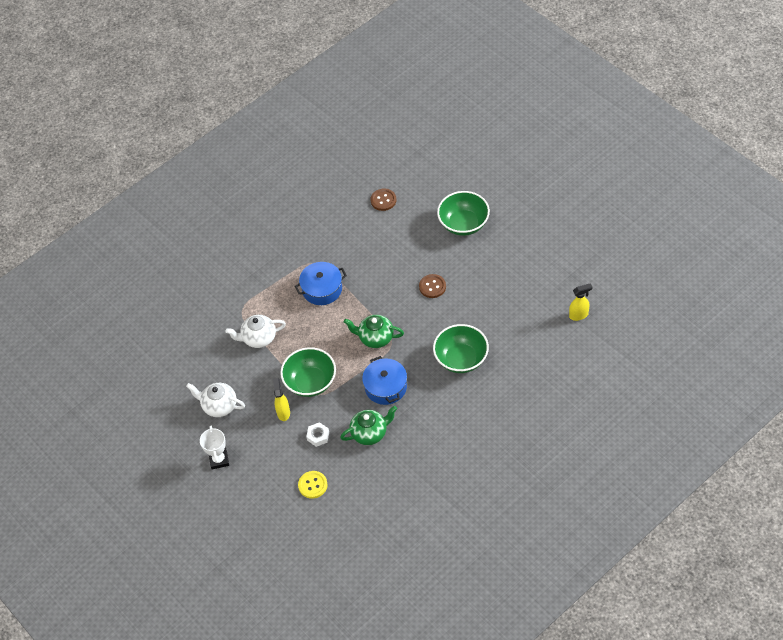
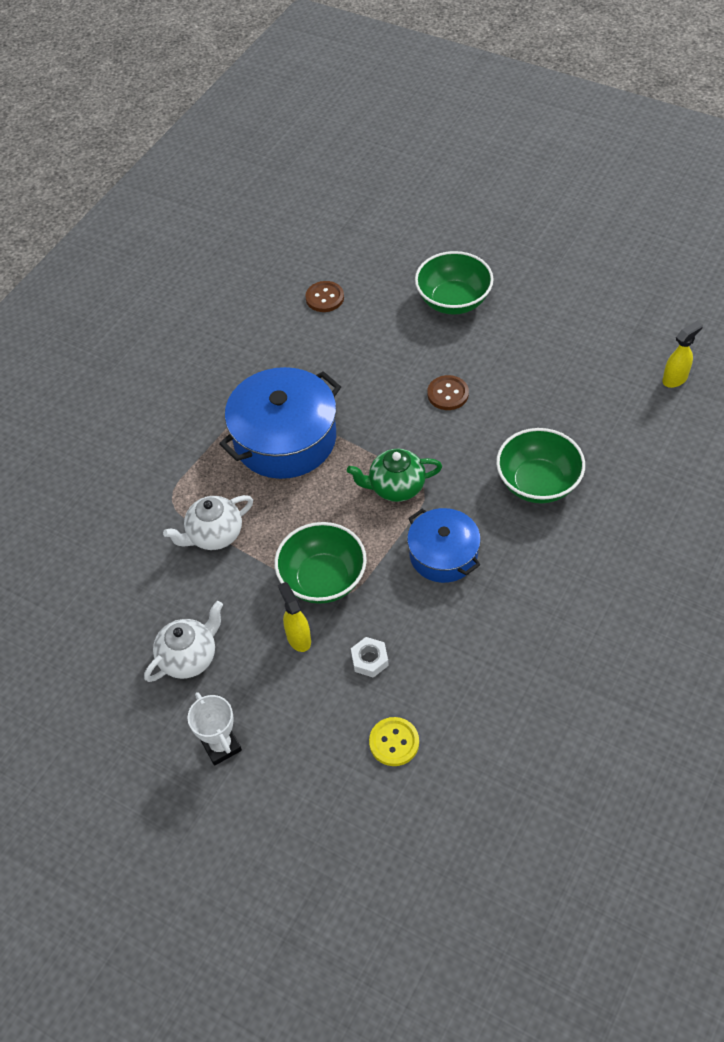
camera: 20 degrees left, 0 degrees up
white teapot [186,383,245,417] -> white teapot turned 135 degrees clockwise [144,601,223,682]
blue pot [295,262,347,305] -> blue pot [219,367,341,479], size x1.63
green teapot [340,406,397,445] -> none

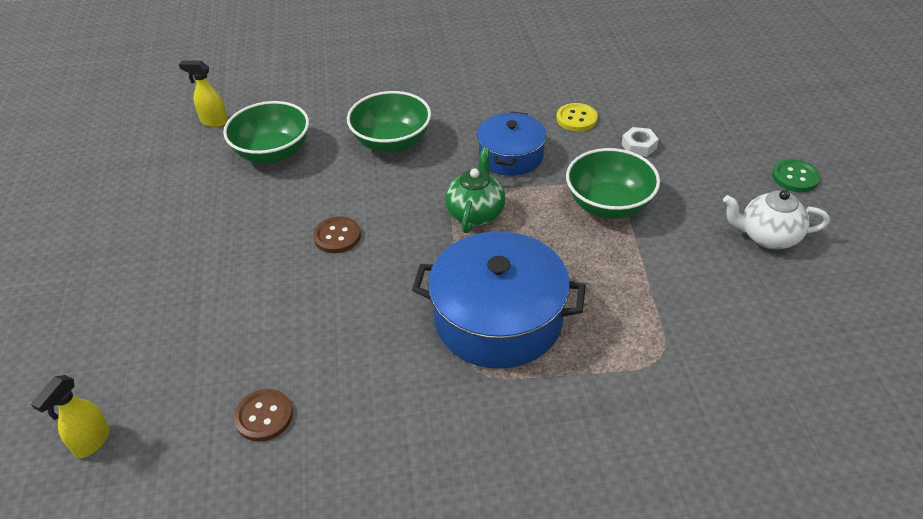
camera: 130 degrees left, 10 degrees down
white teapot [163,495,253,550] -> none
white trophy [188,692,242,766] -> green button [772,159,820,192]
yellow spray bottle [278,582,311,652] -> yellow spray bottle moved to [31,375,110,458]
green teapot [347,449,442,502] -> green teapot turned 120 degrees counterclockwise [445,147,505,233]
yellow button [369,717,419,766] -> yellow button moved to [556,103,598,131]
green bowl [415,251,494,315] -> green bowl moved to [223,101,309,164]

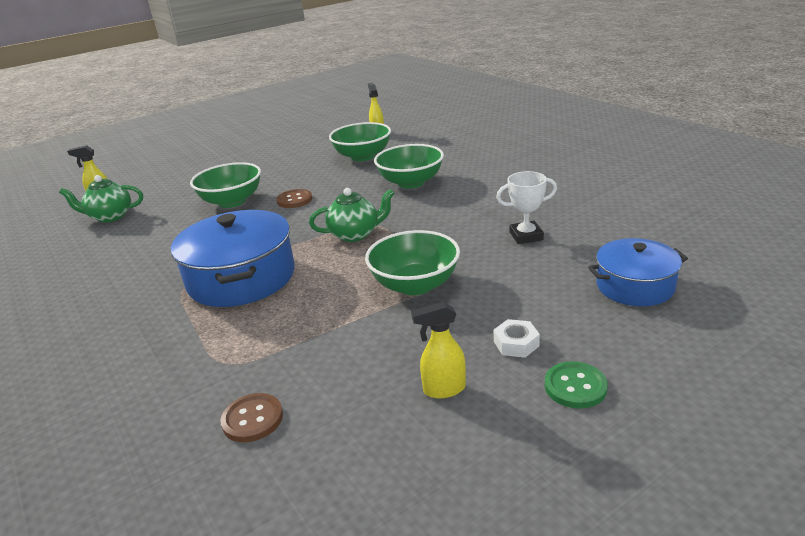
camera: 65 degrees right, 15 degrees down
brown button [234,389,293,442] -> brown button moved to [220,393,283,442]
blue pot [477,111,547,176] -> blue pot moved to [588,238,688,306]
yellow button [556,103,598,131] -> white trophy [496,171,557,244]
white nut [621,127,659,157] -> white nut moved to [494,319,540,358]
white teapot [723,190,830,249] -> yellow spray bottle [411,301,466,399]
none -> green teapot [59,175,143,222]
none -> green bowl [190,162,261,208]

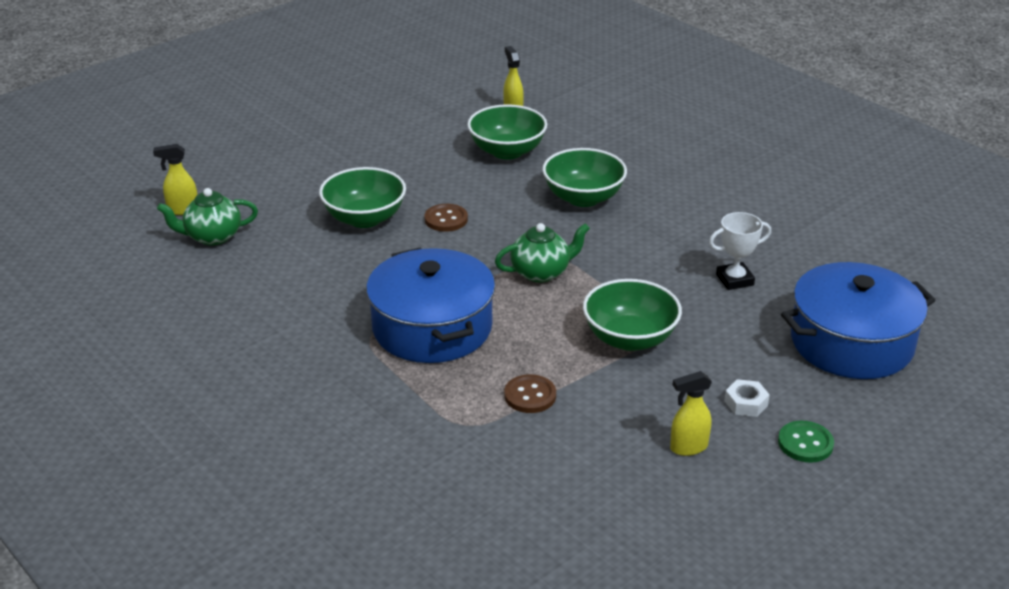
camera: 10 degrees left, 5 degrees up
brown button [220,393,283,442] -> brown button moved to [504,374,556,413]
blue pot [588,238,688,306] -> blue pot [781,262,936,379], size x1.63

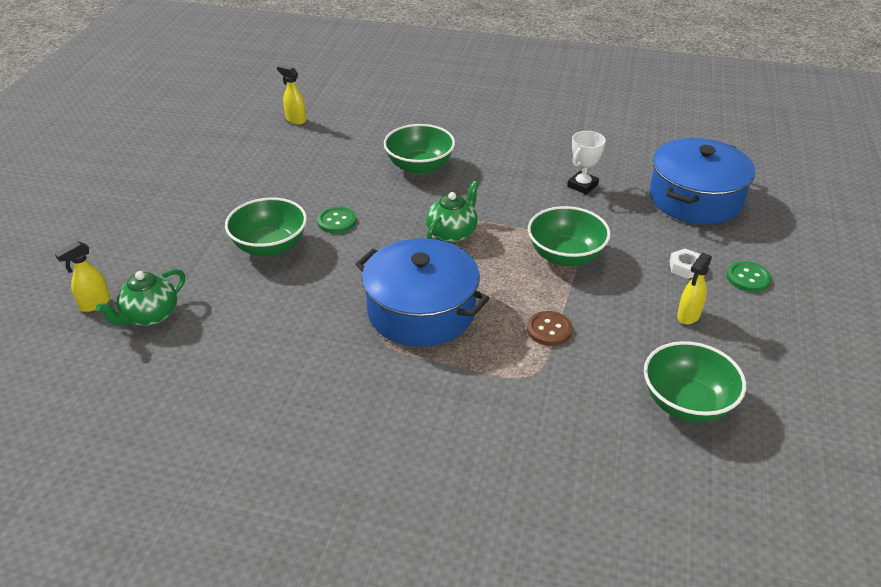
camera: 35 degrees left, 5 degrees up
brown button [424,204,468,232] -> green button [317,207,356,233]
green bowl [467,104,547,160] -> green bowl moved to [644,341,746,423]

